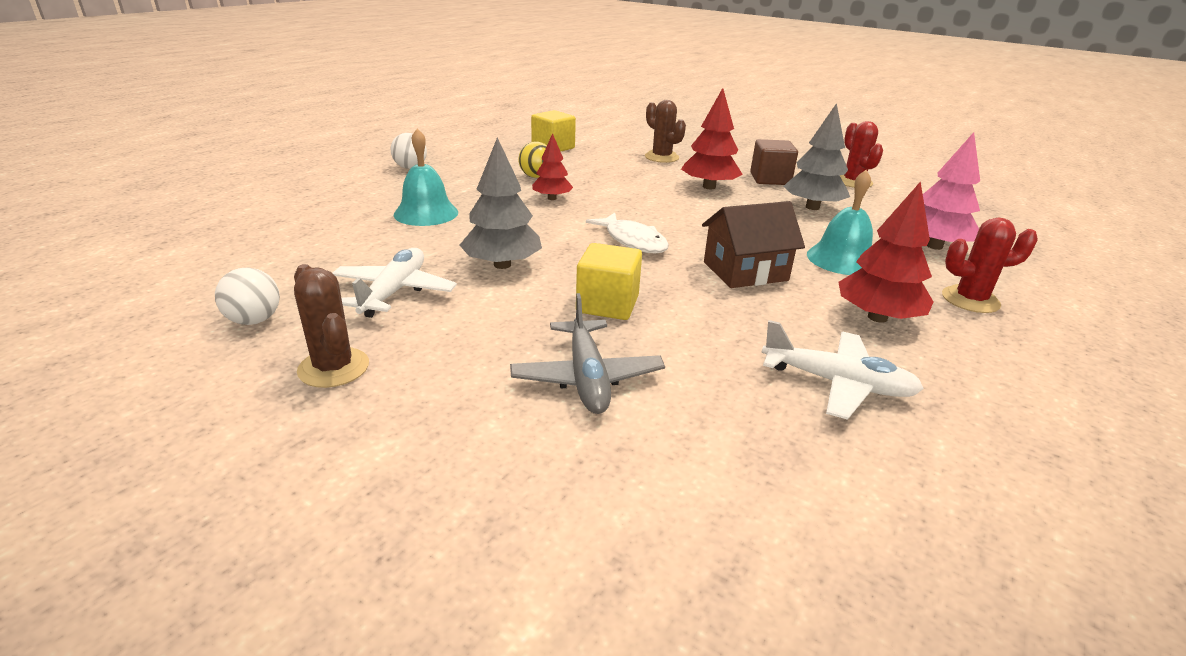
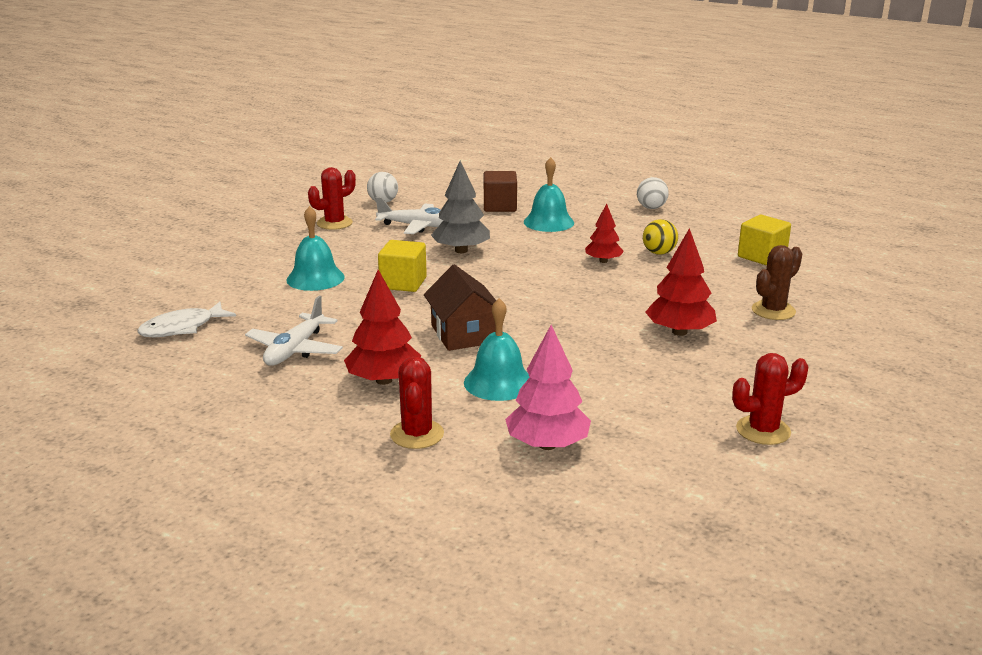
camera: 90 degrees right, 5 degrees down
brown cactus [294,264,369,388] -> red cactus [308,167,356,230]
grey plane [510,293,665,414] -> turquoise bell [286,206,344,291]
white fish [586,213,669,253] -> white fish moved to [137,302,236,337]
brown cube [750,139,798,185] -> brown cube moved to [484,171,517,212]
grey tree [783,103,850,210] -> none

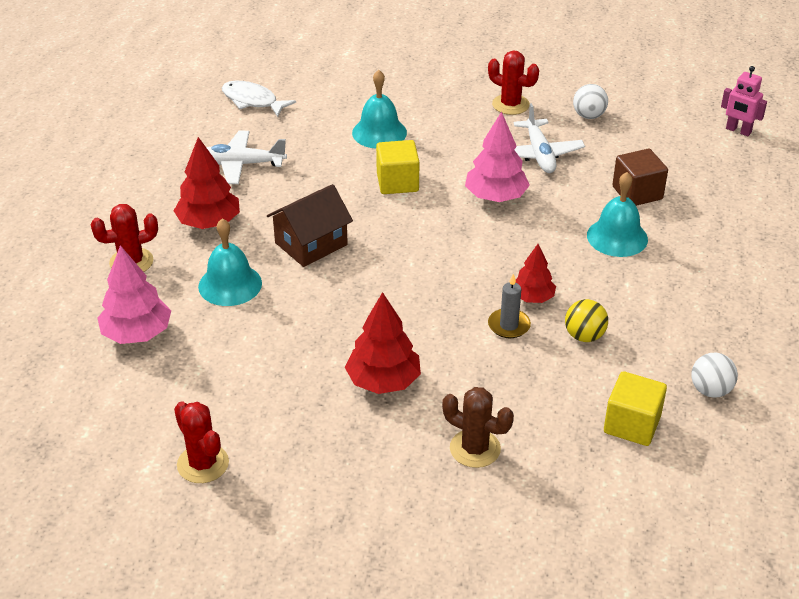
camera: 70 degrees right, 15 degrees up
grey tree [431,161,490,253] -> pink tree [465,111,530,202]
white ball [637,177,669,209] -> white ball moved to [691,353,738,398]
none -> grey candle [488,274,531,338]
none -> pink robot [721,66,767,136]

